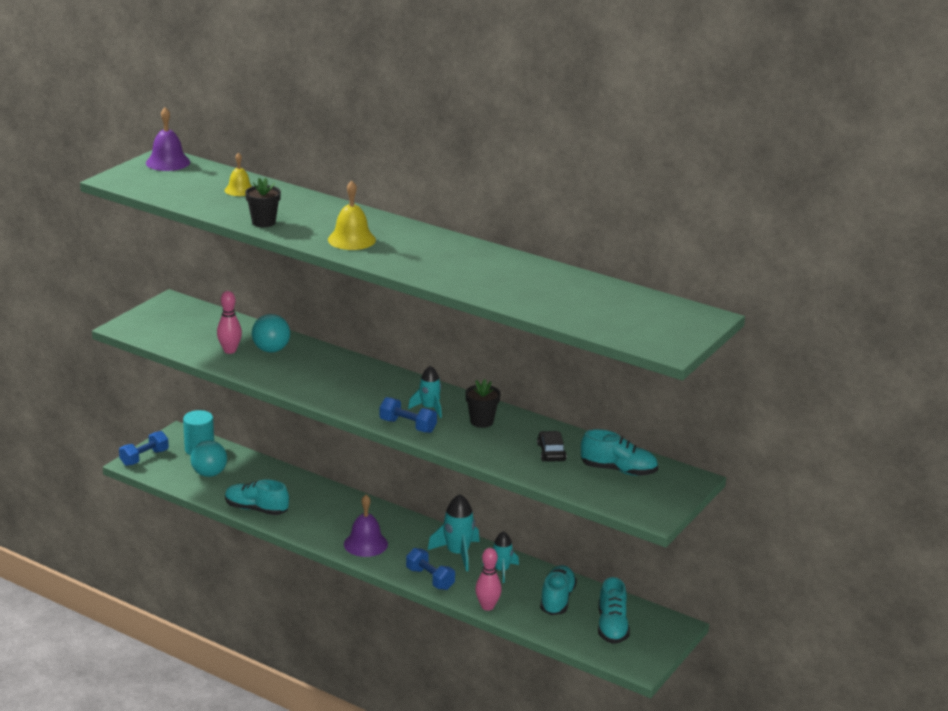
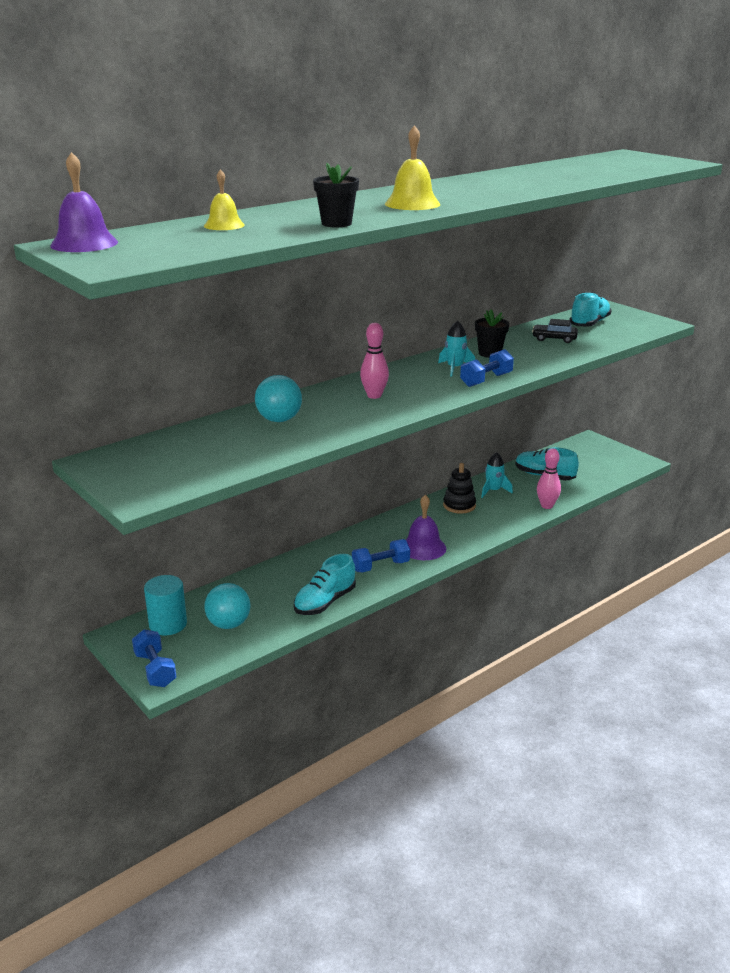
camera: 70 degrees left, 0 degrees up
pink bowling pin [217,291,242,354] -> pink bowling pin moved to [360,323,389,399]
blue dumbbell [406,548,455,590] -> blue dumbbell moved to [352,539,410,572]
turquoise rocket [428,494,480,571] -> black stacking toy [443,463,476,514]
turquoise shoe [598,577,630,644] -> none

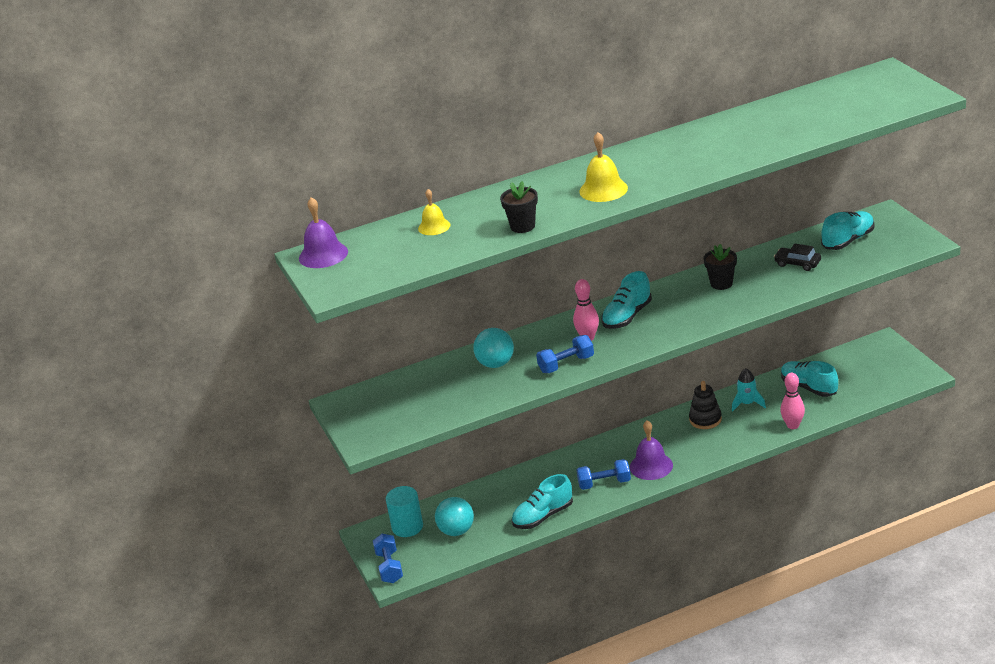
camera: 20 degrees right, 5 degrees up
turquoise rocket [438,321,475,377] -> none
blue dumbbell [460,349,514,387] -> blue dumbbell moved to [536,335,594,373]
none -> turquoise shoe [601,271,652,329]

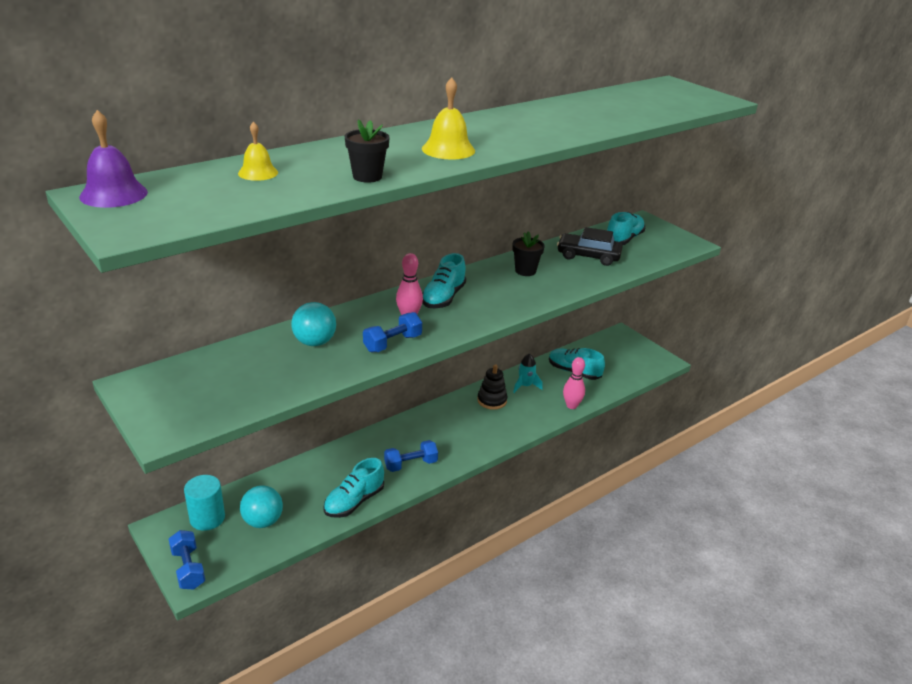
camera: 20 degrees left, 0 degrees up
purple bell [630,420,673,480] -> none
black car [774,244,821,271] -> black car [557,227,623,266], size x1.53

